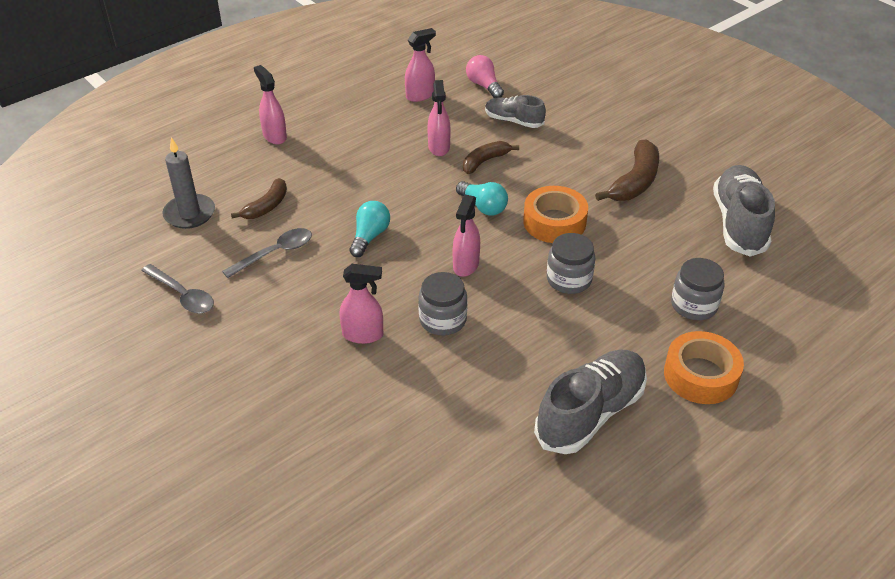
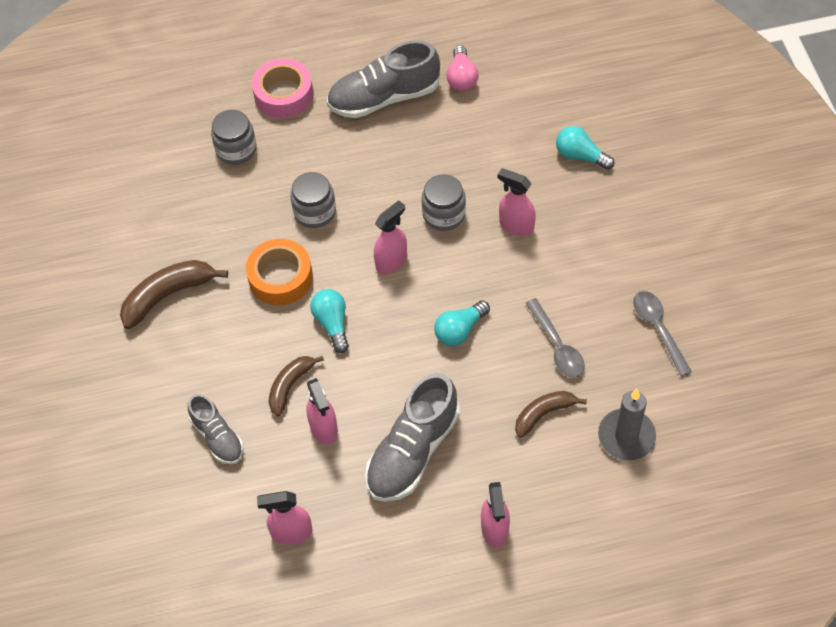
camera: 150 degrees left, 15 degrees up
grey spoon [222,228,312,278] -> grey spoon turned 105 degrees counterclockwise [526,298,585,378]
pink spray bottle [428,80,451,156] -> pink spray bottle turned 135 degrees clockwise [306,378,338,445]
brown banana [463,141,519,174] -> brown banana turned 135 degrees clockwise [268,356,324,416]
pink light bulb [466,55,504,98] -> pink light bulb moved to [447,45,478,92]
orange tape [664,331,744,404] -> pink tape [252,58,314,118]
grey shoe [713,165,775,257] -> grey shoe moved to [365,373,460,502]
none -> turquoise light bulb [556,126,615,170]

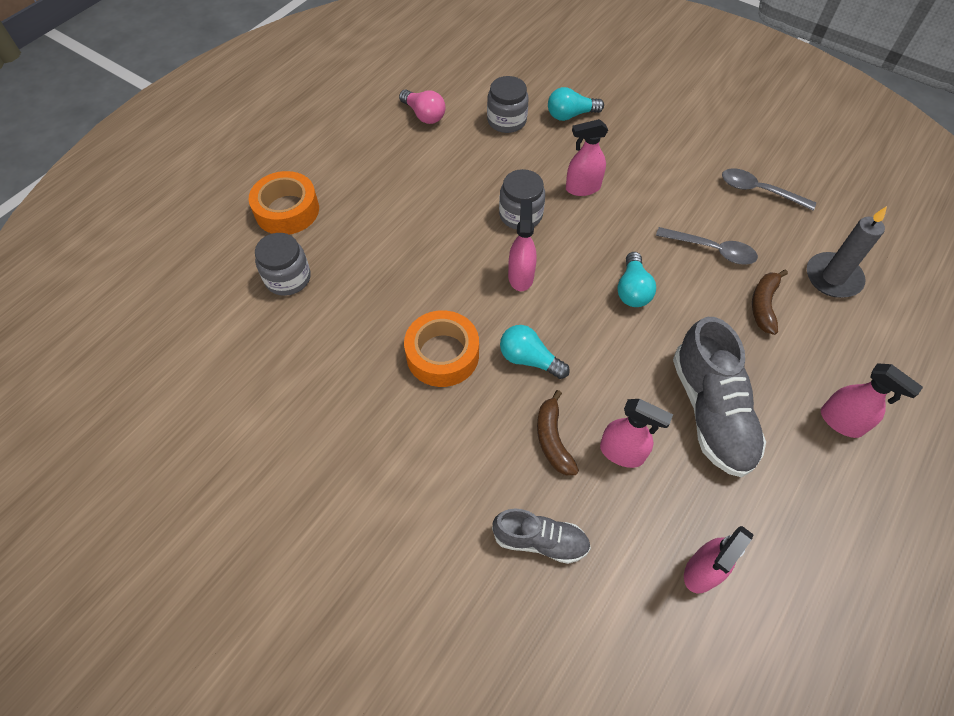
camera: 45 degrees left, 0 degrees up
brown banana [120,260,228,329] -> none
pink tape [252,58,314,118] -> orange tape [249,171,319,235]
grey jar [290,172,336,228] -> grey jar moved to [487,76,529,133]
grey shoe [327,41,440,118] -> none

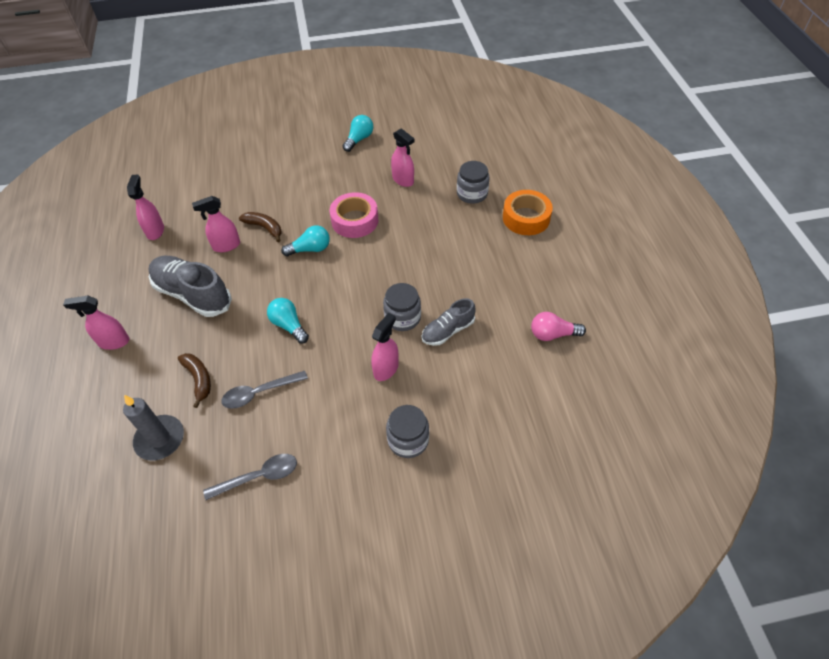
camera: 135 degrees right, 5 degrees down
orange tape [404,310,479,387] -> pink tape [329,192,378,238]
grey jar [487,76,529,133] -> grey jar moved to [386,405,429,458]
grey shoe [492,508,591,564] -> grey shoe moved to [422,298,475,346]
pink spray bottle [508,200,537,291] -> pink spray bottle moved to [391,128,415,187]
turquoise light bulb [548,87,604,121] -> turquoise light bulb moved to [343,115,373,152]

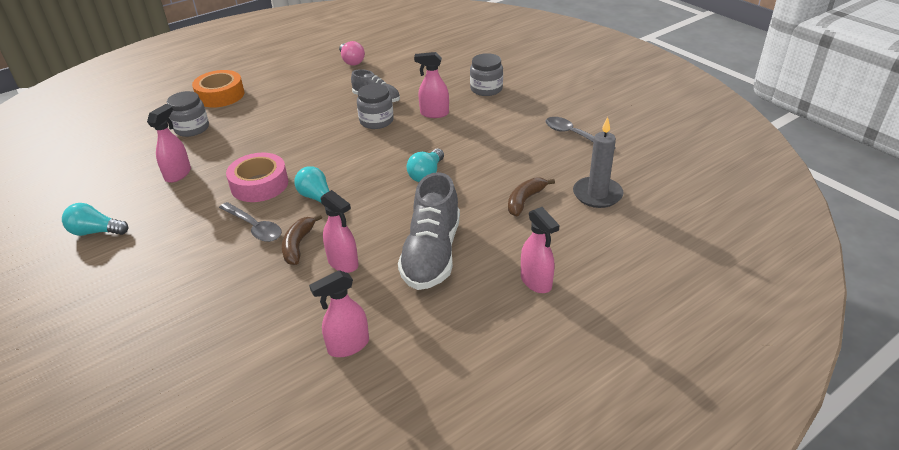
camera: 115 degrees left, 15 degrees down
grey spoon [221,371,308,409] -> grey spoon moved to [219,202,282,242]

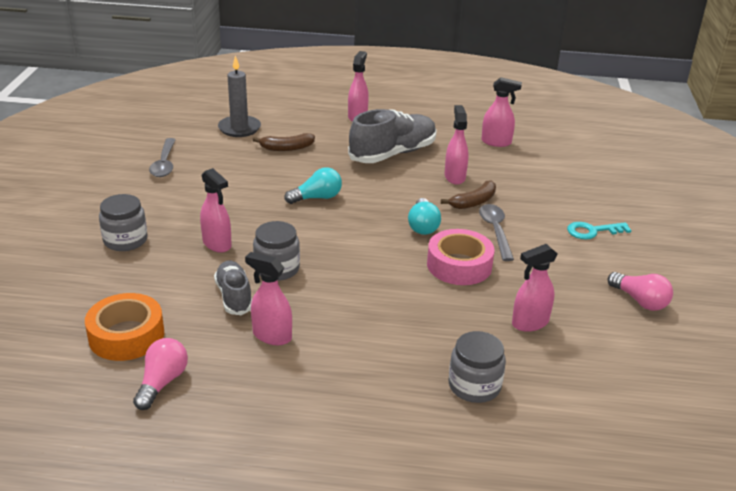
camera: 140 degrees left, 5 degrees down
turquoise light bulb [62,203,128,236] -> pink light bulb [608,272,673,311]
orange tape [192,70,244,108] -> orange tape moved to [85,293,164,361]
none -> pink spray bottle [245,252,292,345]
none -> turquoise key [567,222,632,239]

